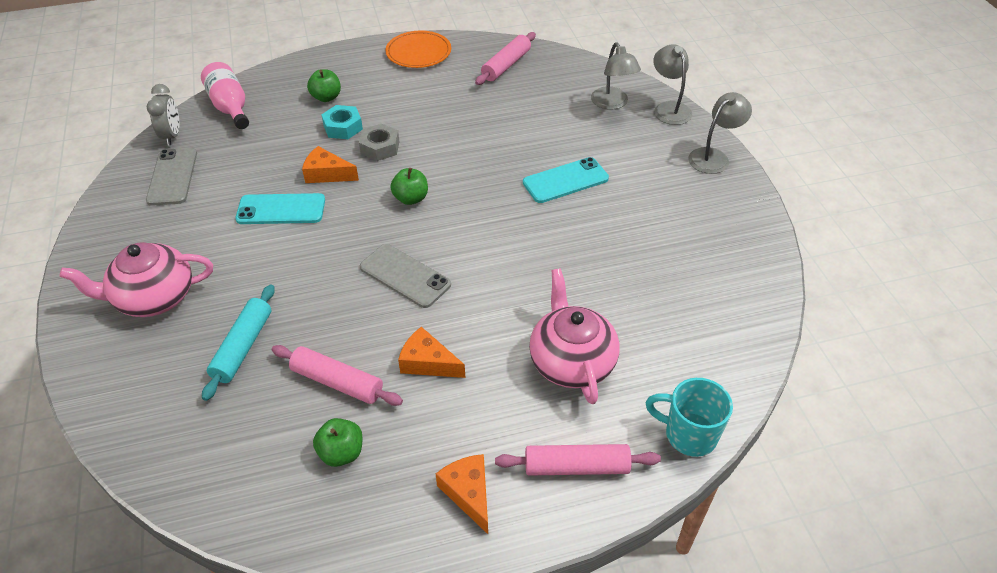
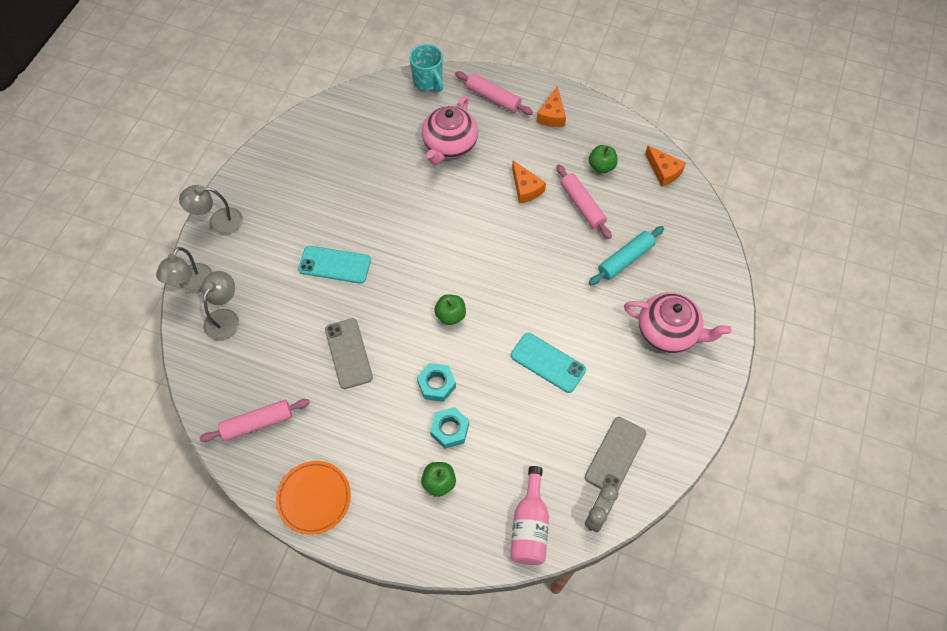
camera: 145 degrees left, 15 degrees up
orange cheese [302,146,359,183] -> orange cheese moved to [645,145,686,187]
grey nut [359,124,399,161] -> turquoise nut [417,363,456,402]
grey phone [360,244,451,308] -> grey phone moved to [325,318,373,389]

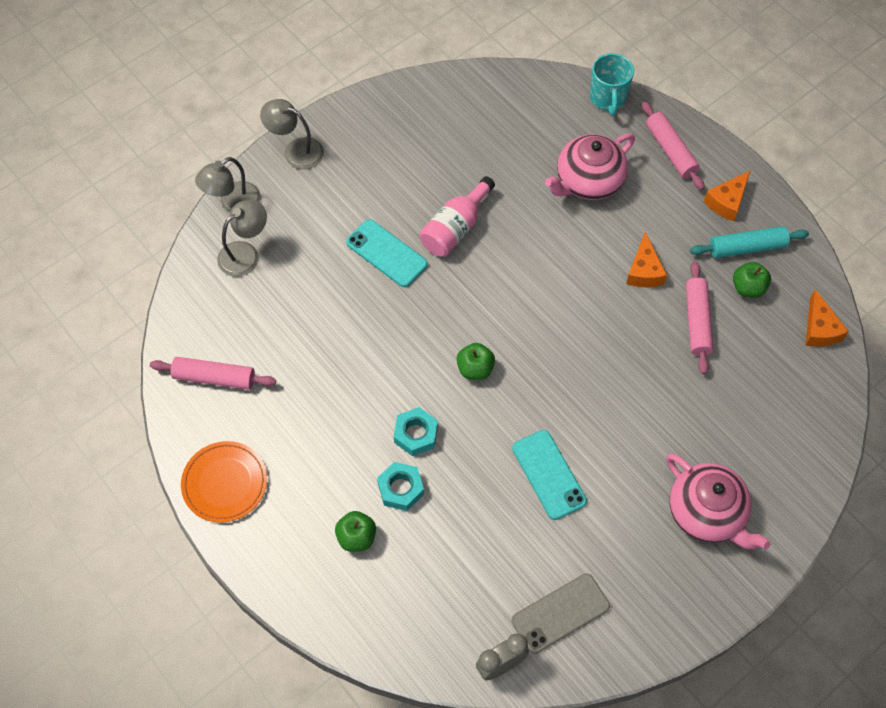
camera: 30 degrees right, 0 degrees up
grey phone [325,318,373,389] -> none
pink bottle [510,466,549,565] -> pink bottle moved to [420,176,495,257]
turquoise rolling pin [589,226,664,285] -> turquoise rolling pin moved to [690,226,809,258]

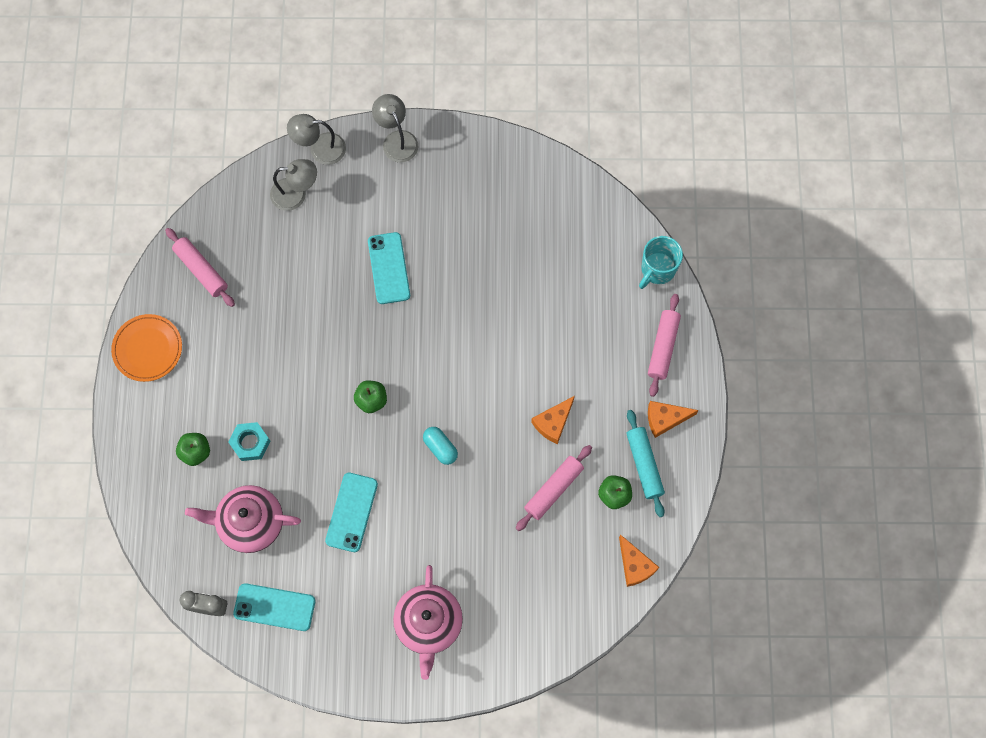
camera: 40 degrees right, 10 degrees up
turquoise nut [394,407,438,456] -> none
pink bottle [420,176,495,257] -> none
grey phone [512,573,610,654] -> turquoise phone [233,583,315,631]
pink teapot [545,133,635,200] -> pink teapot moved to [185,485,301,553]
turquoise rolling pin [690,226,809,258] -> turquoise rolling pin turned 45 degrees clockwise [626,410,665,517]
orange cheese [806,289,849,346] -> orange cheese turned 60 degrees counterclockwise [619,534,660,587]
none -> turquoise capsule [423,427,458,465]

